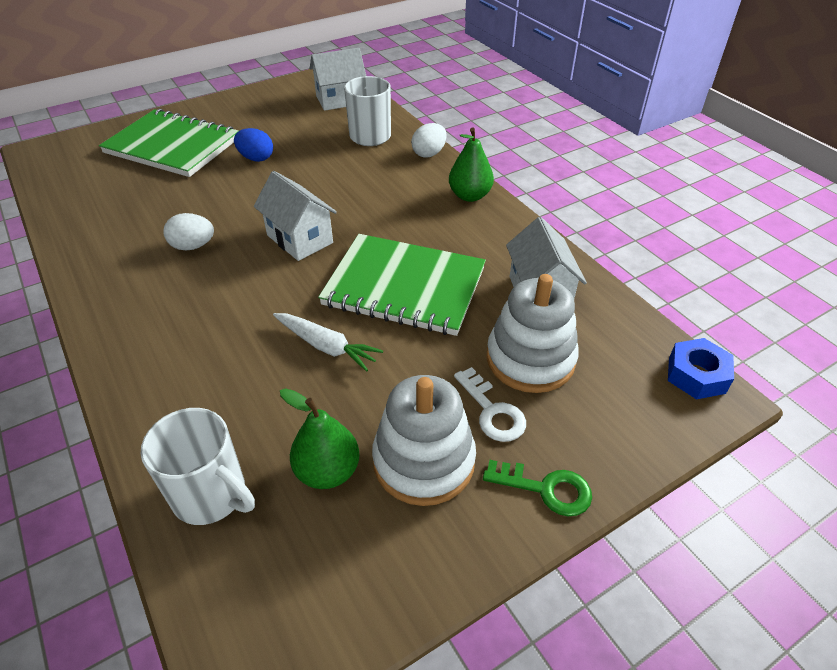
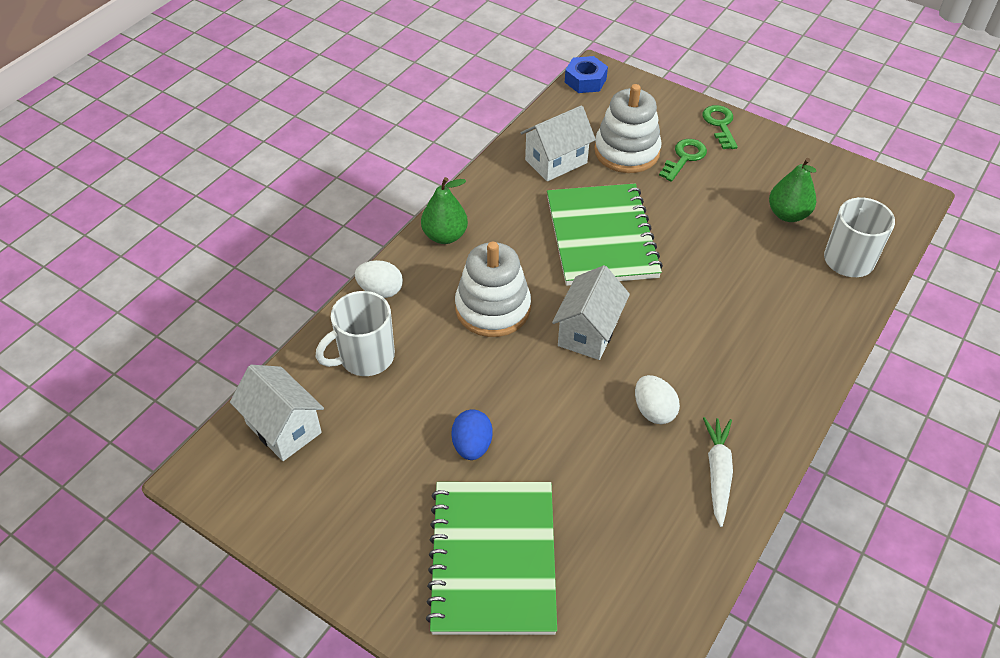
camera: 115 degrees left, 5 degrees up
white carrot [273,313,383,372] -> white carrot moved to [703,417,733,527]
white stacking toy [372,375,476,506] -> white stacking toy moved to [455,242,531,337]
white key [454,367,526,442] -> green key [659,139,707,182]

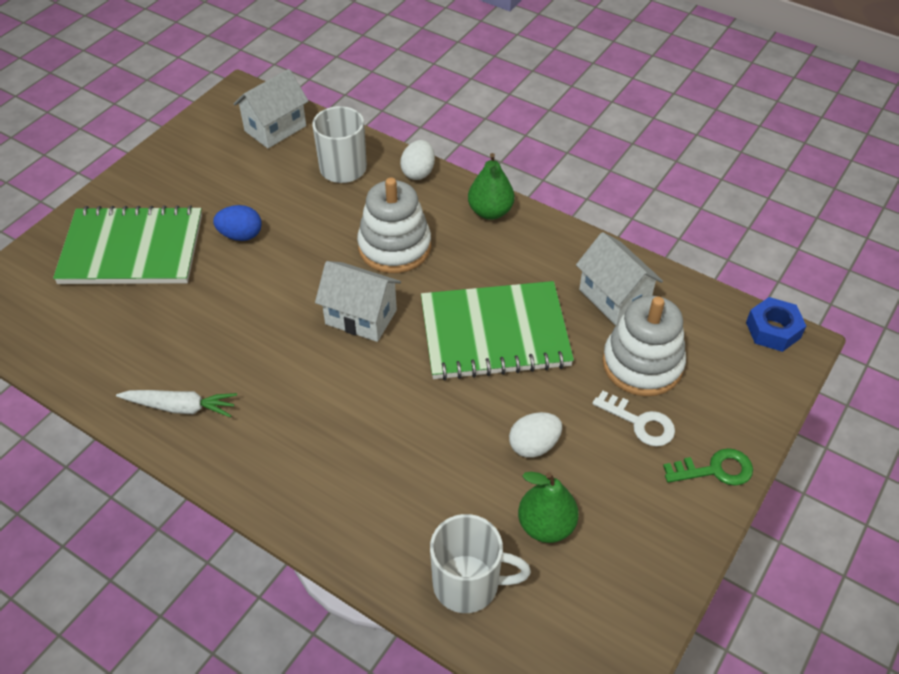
camera: 90 degrees right, 0 degrees up
white egg [635,375,680,424] -> white egg moved to [509,412,562,458]
green key [659,139,707,182] -> white key [592,391,675,447]

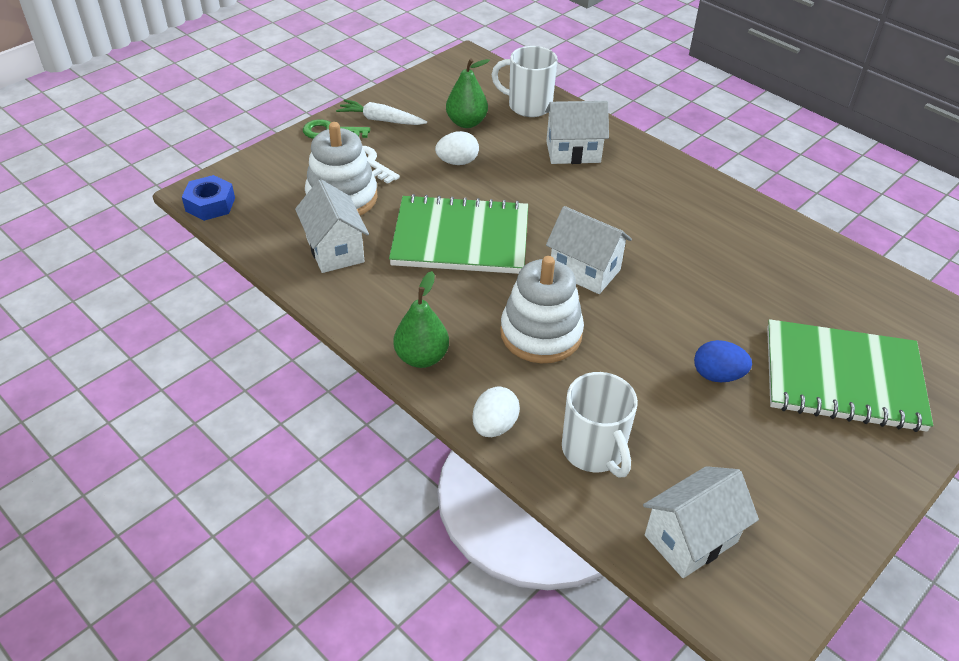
camera: 170 degrees left, 5 degrees down
white carrot [116,390,237,417] -> white carrot moved to [336,99,427,125]
none -> white house [545,101,609,164]

